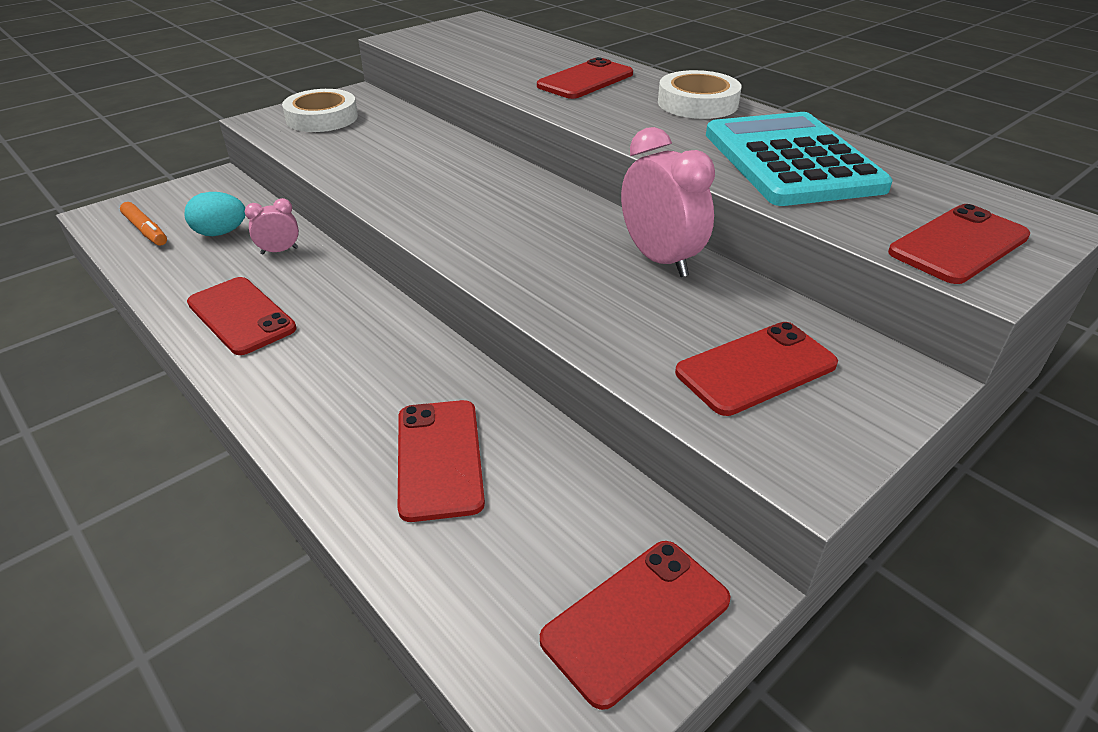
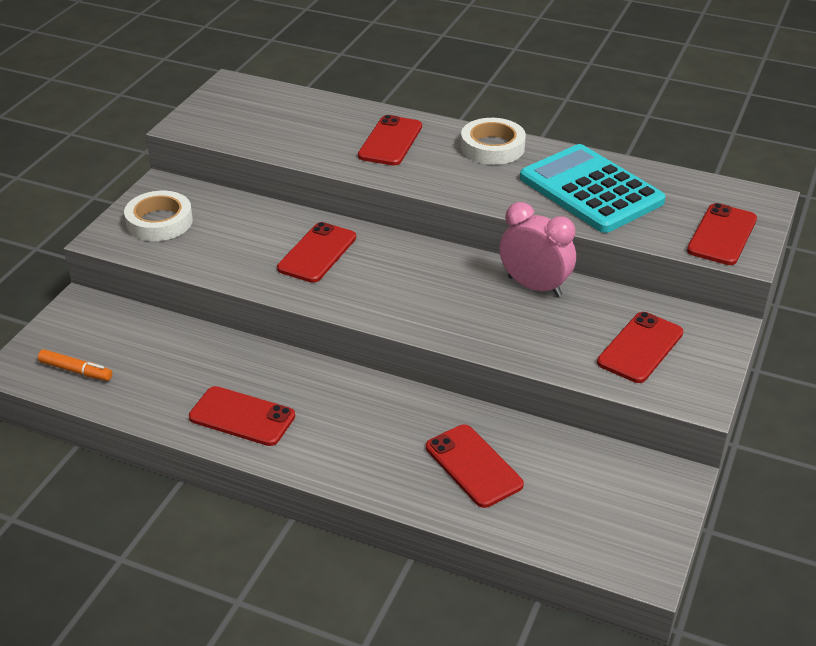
camera: 25 degrees left, 0 degrees up
turquoise egg [185,192,245,236] -> none
pink clock [245,198,299,255] -> none
red phone [540,541,731,710] -> red phone moved to [277,222,356,283]

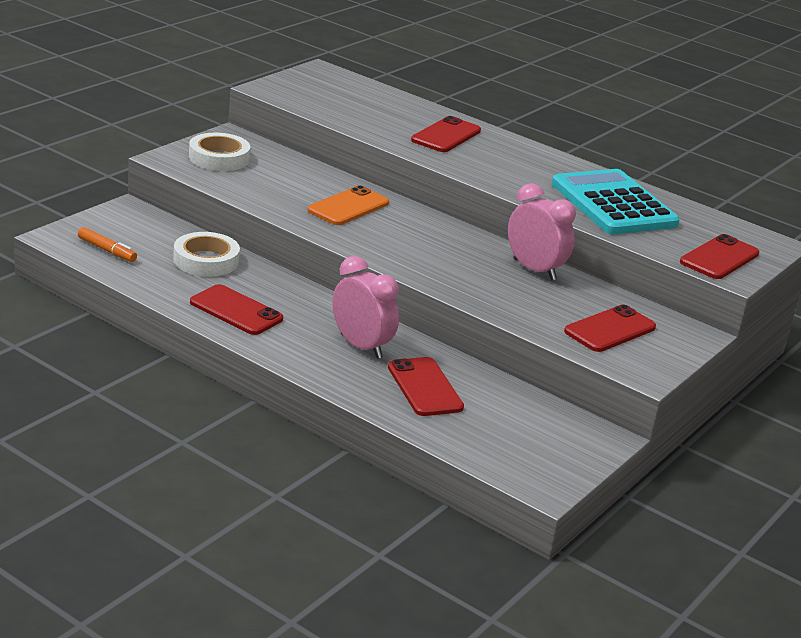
camera: 10 degrees right, 10 degrees down
red phone [277,222,356,283] -> orange phone [308,185,389,225]
white tape [461,118,526,165] -> white tape moved to [173,232,240,277]
none -> pink clock [332,256,399,359]

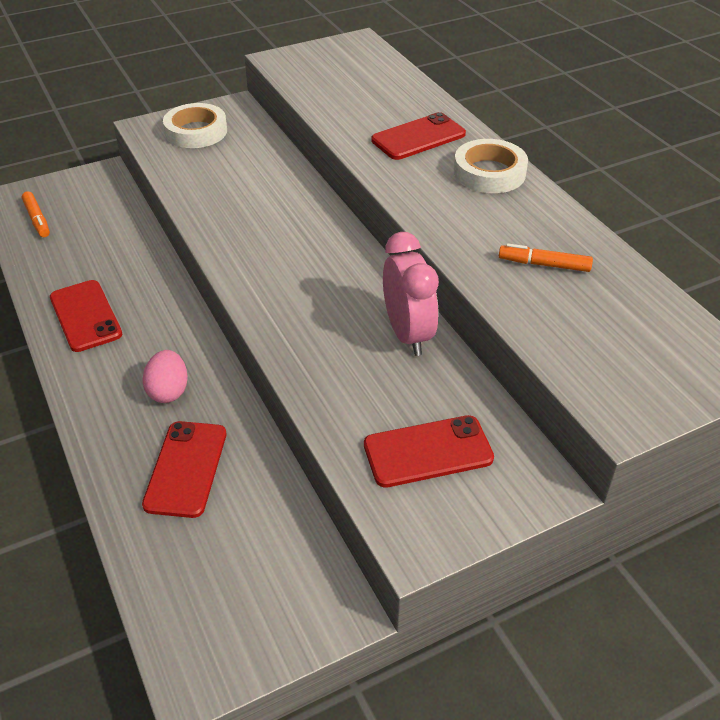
camera: 30 degrees right, 15 degrees up
white tape [173,232,240,277] -> white tape moved to [454,139,528,193]
orange phone [308,185,389,225] -> none
pink clock [332,256,399,359] -> pink egg [142,350,188,403]
turquoise calculator [552,169,680,234] -> orange marker [499,243,593,272]
red phone [680,234,759,279] -> none

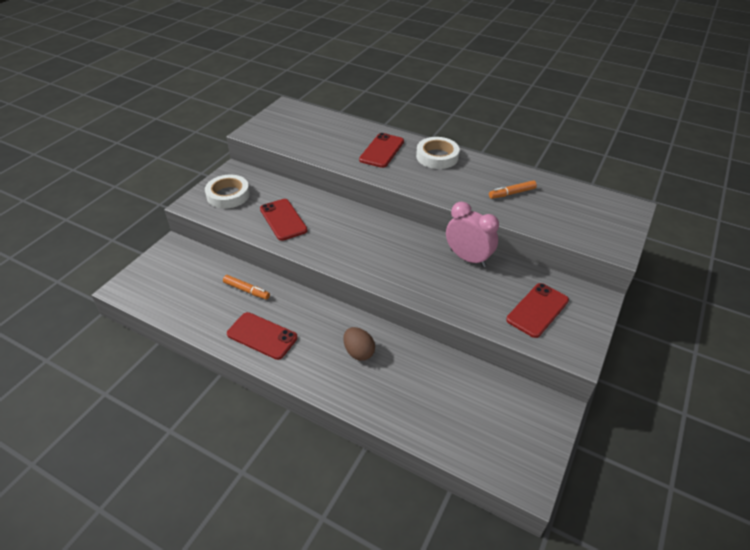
camera: 35 degrees left, 0 degrees up
orange marker [22,191,50,237] -> orange marker moved to [223,275,270,300]
pink egg [142,350,188,403] -> brown egg [343,327,375,361]
red phone [142,421,226,518] -> red phone moved to [260,199,308,241]

